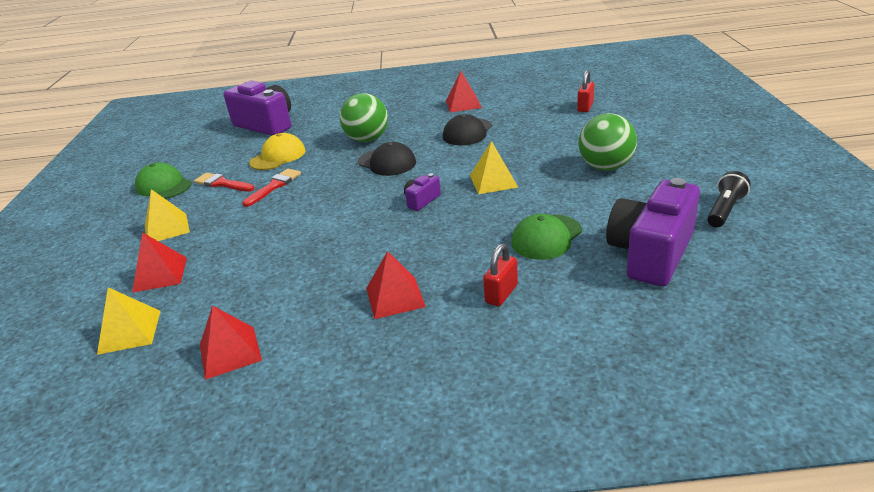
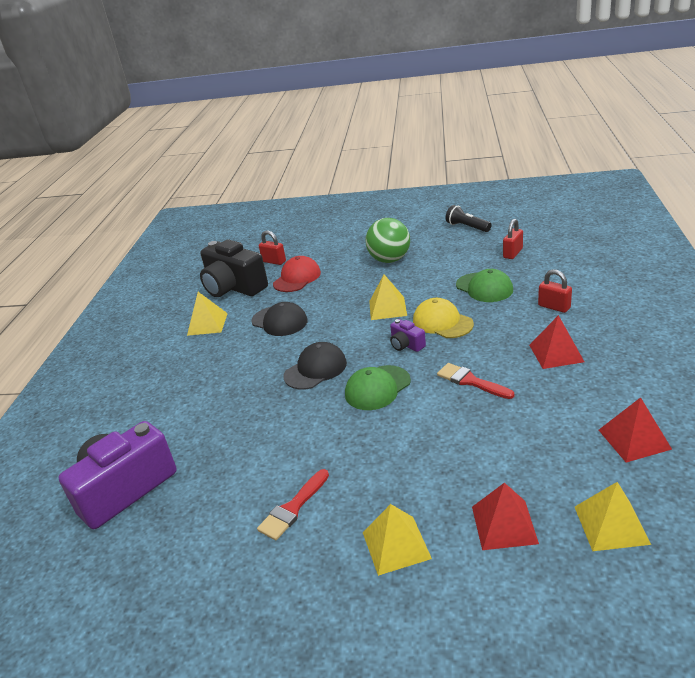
camera: 80 degrees left, 0 degrees up
green cap [135,162,192,199] -> green cap moved to [345,365,411,410]
red brush [243,169,301,207] -> red brush moved to [437,363,514,399]
yellow cap [249,133,306,170] -> yellow cap moved to [413,298,474,338]
green ball [340,93,388,142] -> none
red pyramid [446,71,482,112] -> yellow pyramid [187,292,228,336]
purple camera [606,178,700,286] -> red padlock [503,219,523,259]
none -> black camera [200,239,268,297]
none -> red cap [273,256,321,292]

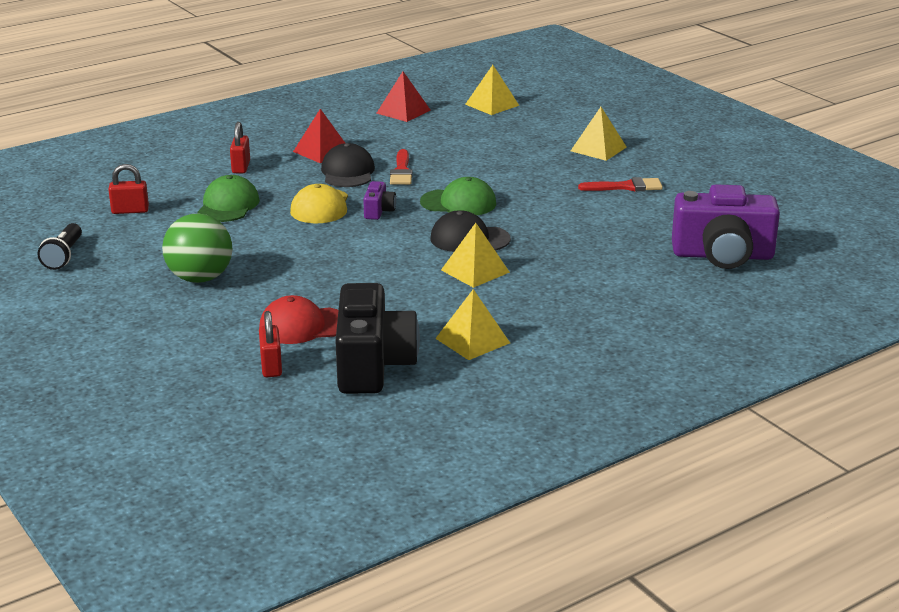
camera: 135 degrees left, 5 degrees down
black cap [251,302,308,336] -> black cap moved to [321,143,375,187]
yellow pyramid [369,275,407,320] -> yellow pyramid moved to [441,223,510,288]
red pyramid [472,482,539,550] -> none

